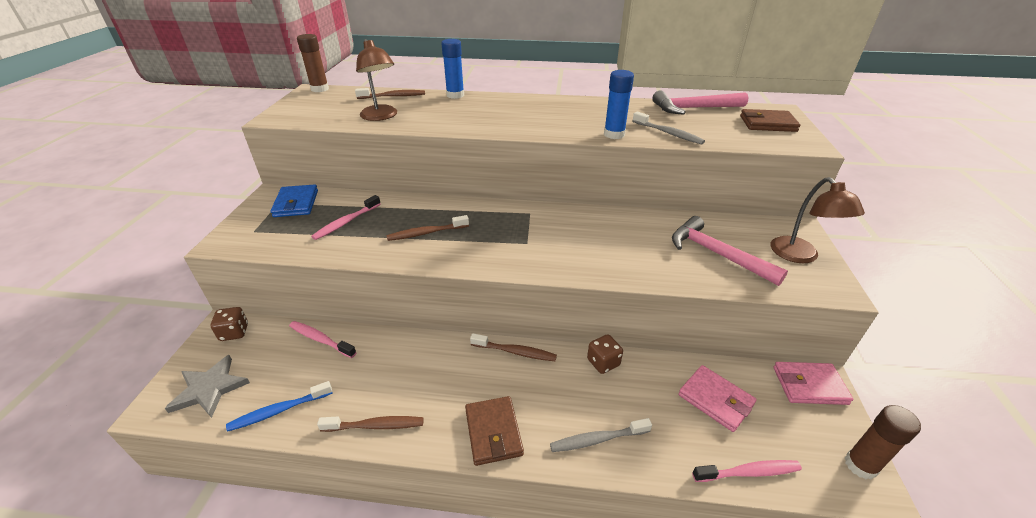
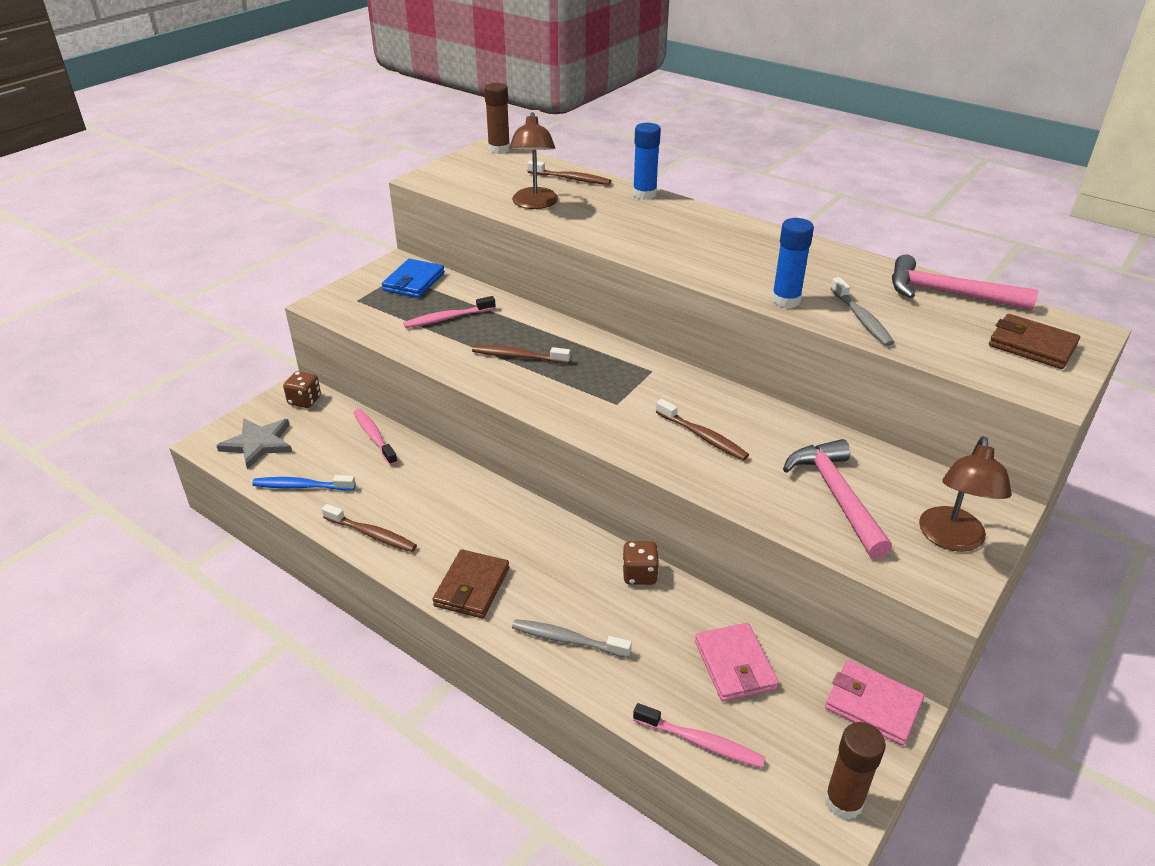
camera: 30 degrees right, 0 degrees up
brown toothbrush [470,333,557,361] -> brown toothbrush moved to [656,399,749,461]

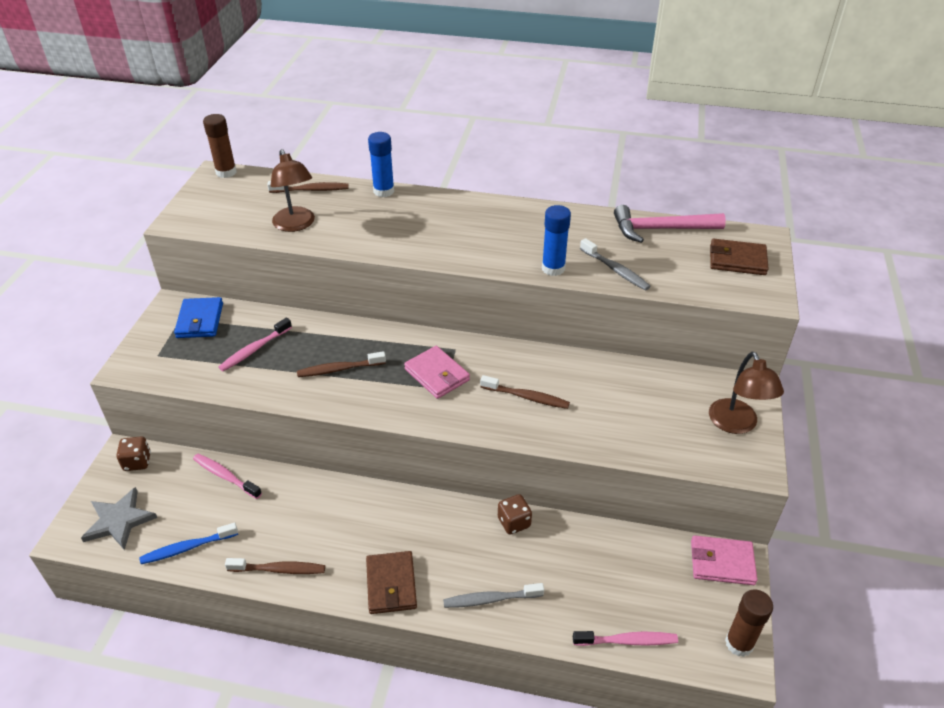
camera: 25 degrees left, 5 degrees up
pink wallet [695,623,779,702] -> pink wallet moved to [404,346,470,399]
pink hammer [783,439,892,559] -> none

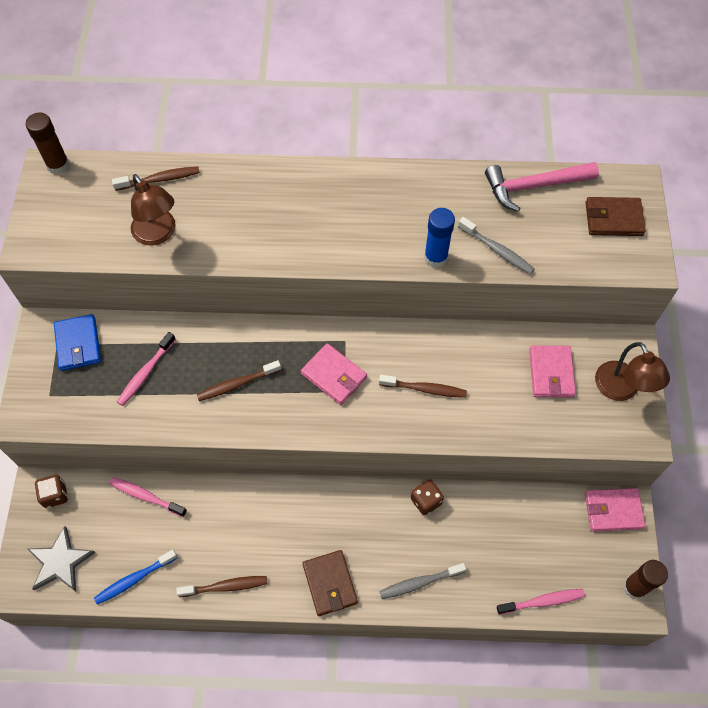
camera: 10 degrees left, 20 degrees up
blue glue stick [368,132,394,197] -> none
none -> pink wallet [529,345,576,398]

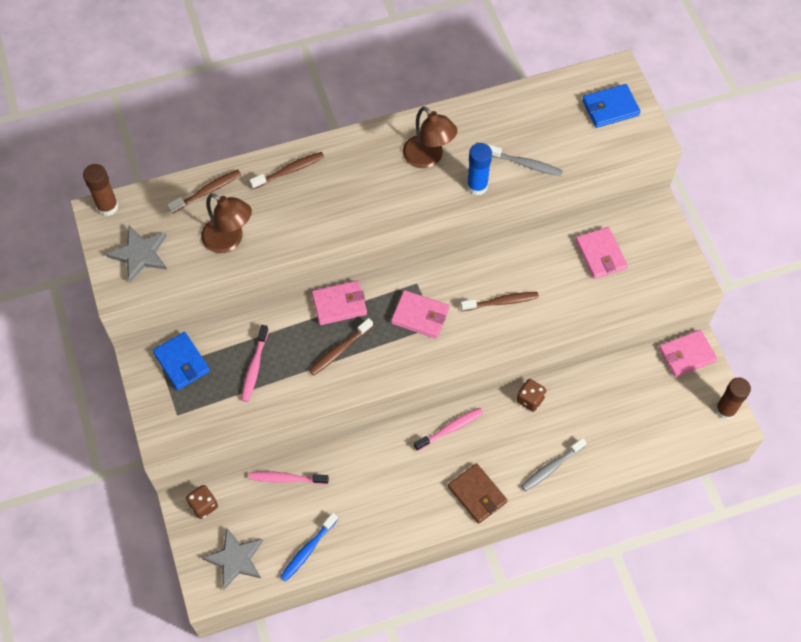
camera: 20 degrees left, 0 degrees up
brown toothbrush [176,576,267,597] -> brown toothbrush moved to [249,152,324,189]
pink hammer [485,162,599,212] -> none
pink toothbrush [497,589,585,615] -> pink toothbrush moved to [414,408,483,451]
brown wallet [585,197,646,236] -> blue wallet [582,84,641,128]
brown lamp [595,342,670,401] -> brown lamp moved to [403,106,457,168]
none -> grey star [106,226,167,283]
none -> pink wallet [311,280,367,325]

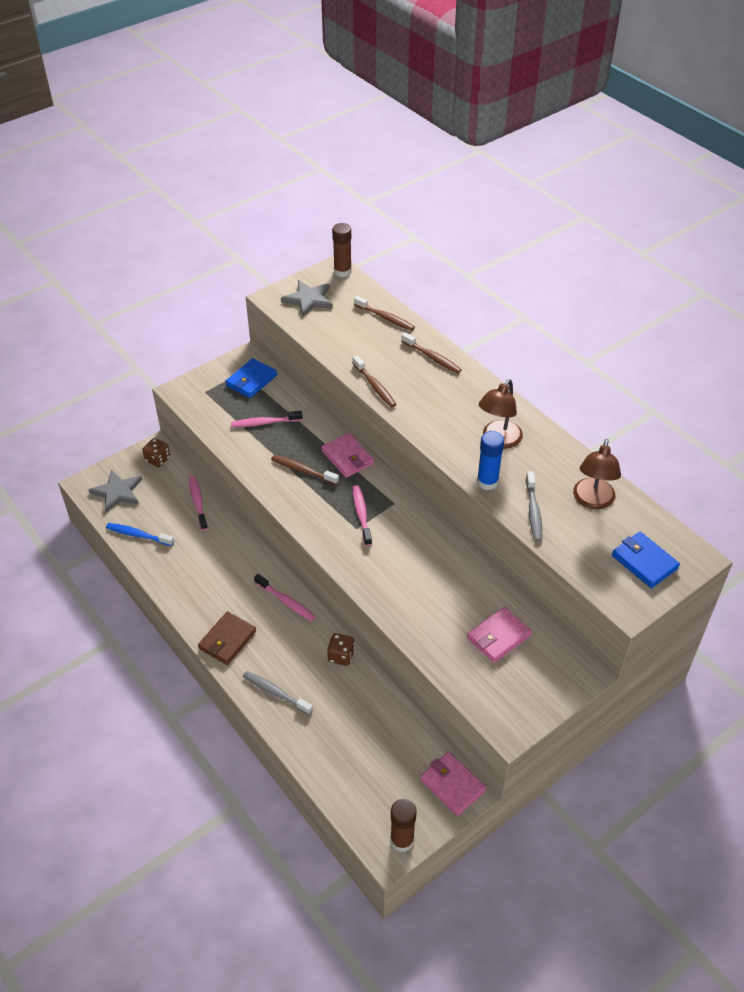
camera: 70 degrees right, 15 degrees down
brown lamp [201,193,252,253] -> brown lamp moved to [573,439,621,509]
pink wallet [391,290,449,339] -> pink toothbrush [352,485,372,546]
brown toothbrush [461,292,539,311] -> brown toothbrush moved to [353,355,396,407]

